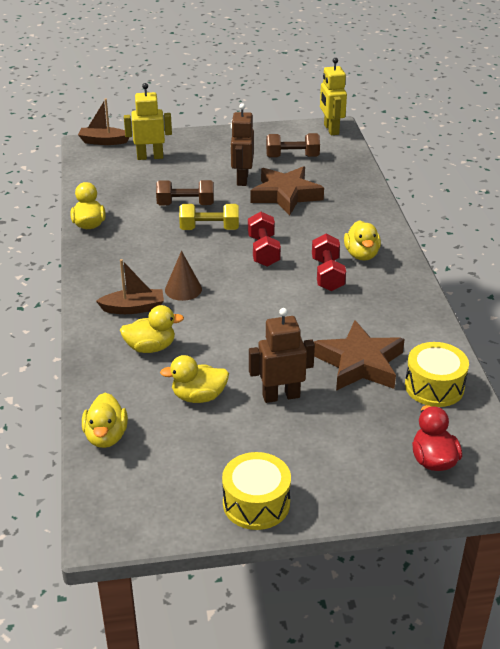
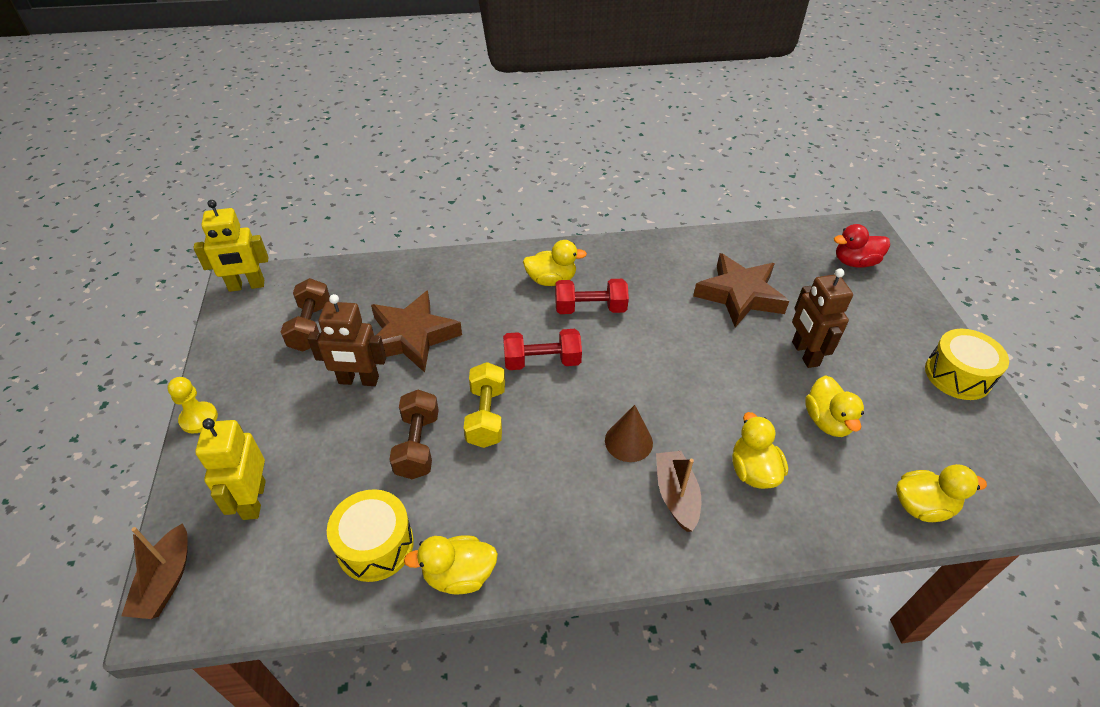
camera: 90 degrees left, 10 degrees up
yellow drum [405,342,469,407] -> yellow drum moved to [327,489,414,582]
none -> yellow pawn [168,377,218,433]

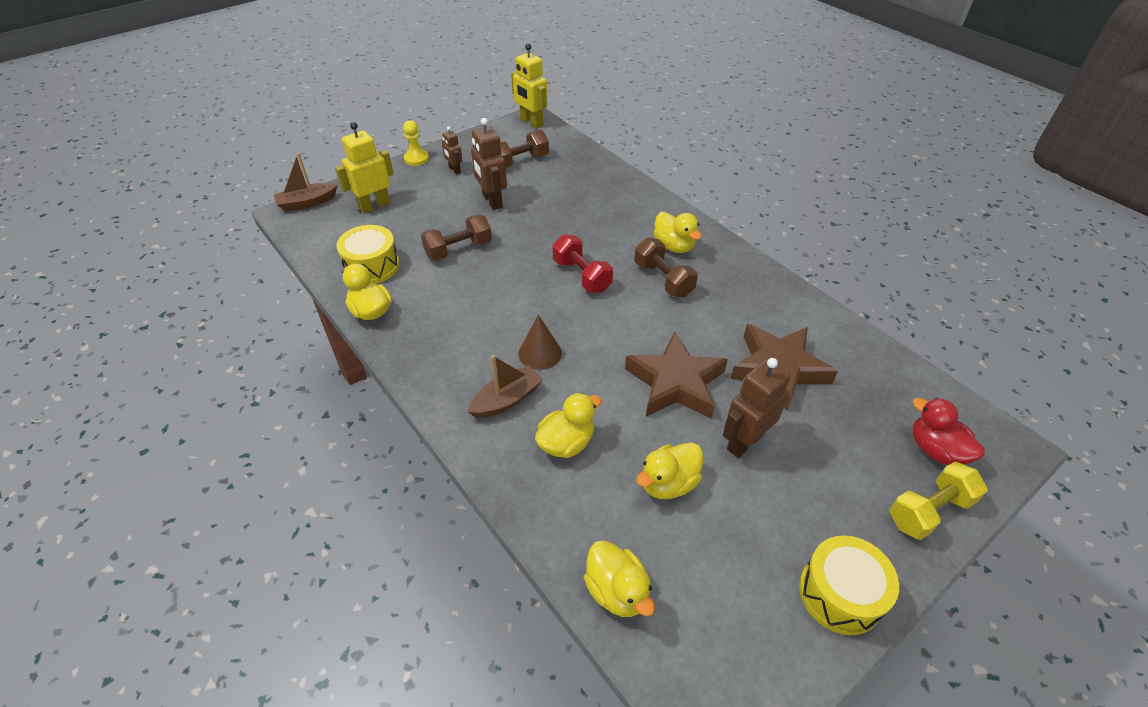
camera: 60 degrees right, 0 degrees up
brown star [371,290,462,373] -> brown star moved to [625,331,728,419]
yellow dumbbell [464,362,505,448] -> yellow dumbbell moved to [889,462,988,540]
red dumbbell [555,279,629,314] -> brown dumbbell [634,237,698,297]
none -> brown robot [442,126,463,174]

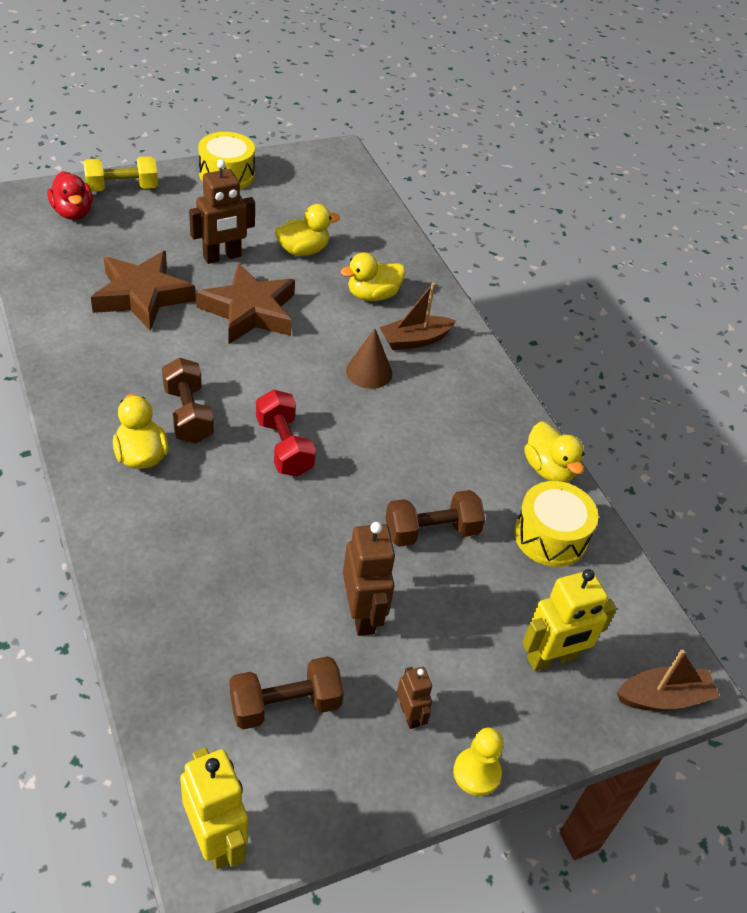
camera: 170 degrees left, 0 degrees up
yellow duck [584,540,655,617] -> none

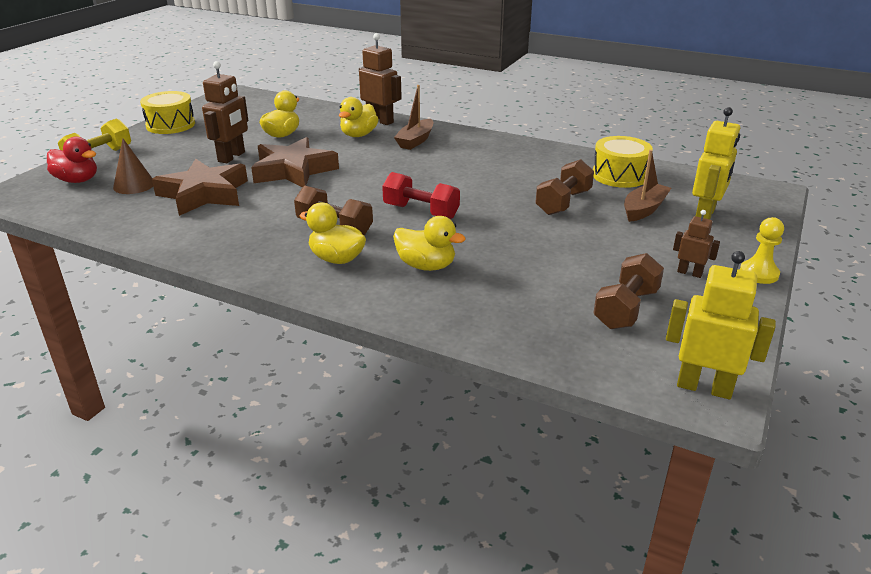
camera: 35 degrees left, 15 degrees down
brown robot [343,522,396,636] -> brown robot moved to [359,33,402,125]
brown cone [346,328,392,389] -> brown cone moved to [113,139,153,194]
yellow duck [524,421,585,483] -> yellow duck moved to [393,216,466,271]
brown boat [617,649,720,711] -> brown boat moved to [624,150,671,222]

